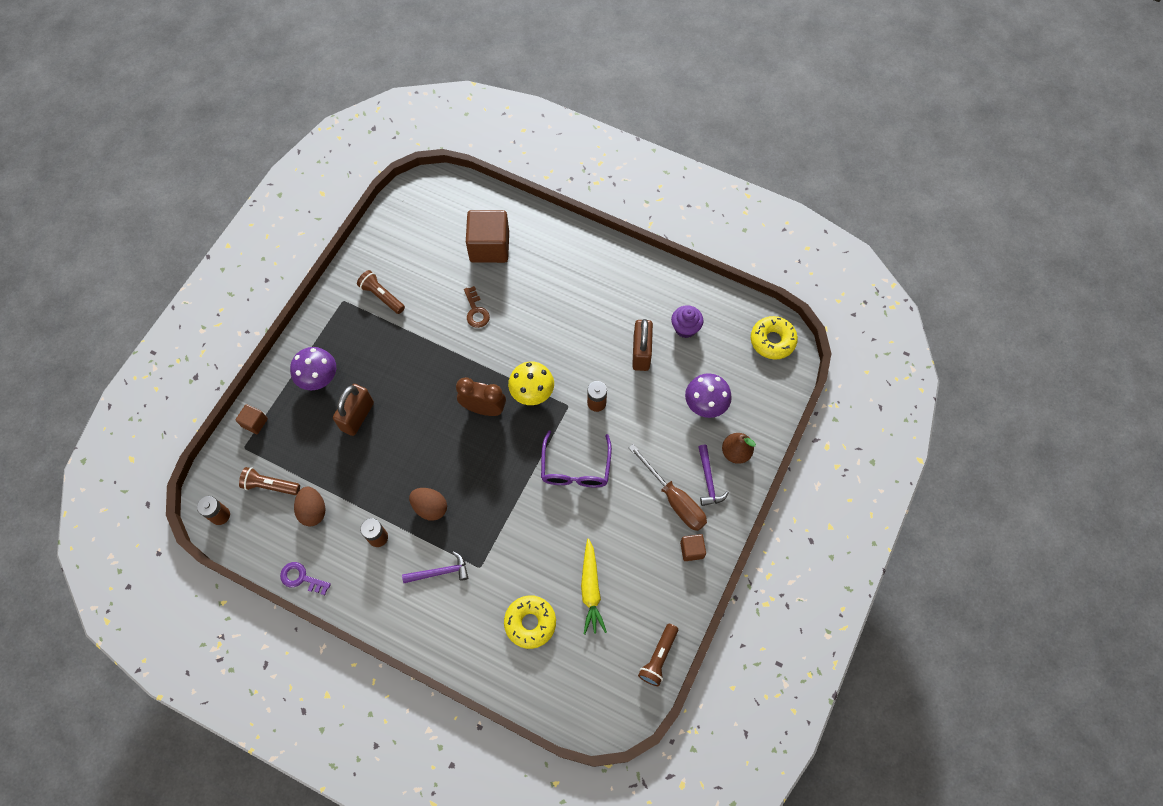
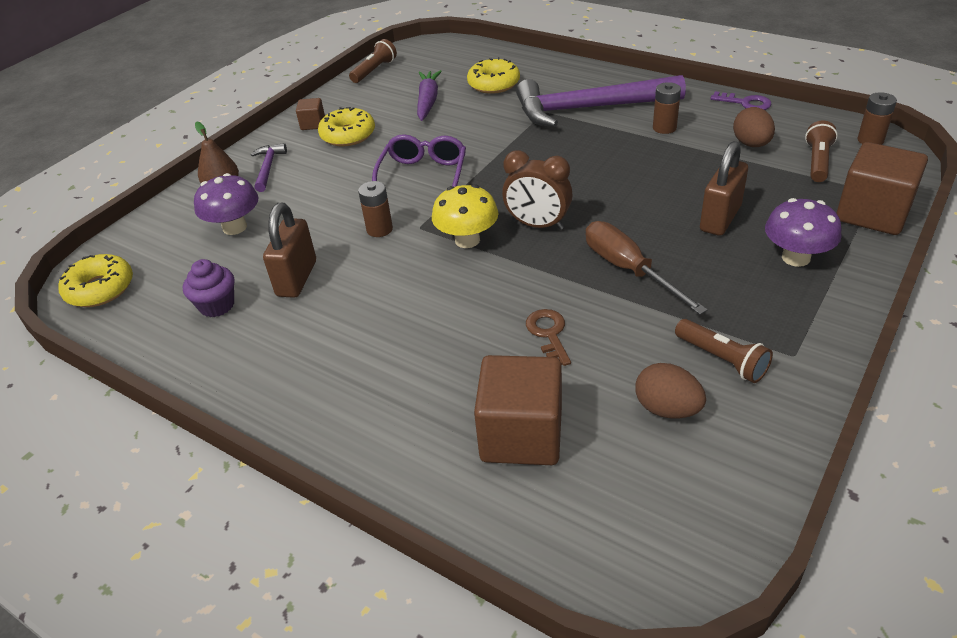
camera: 170 degrees left, 25 degrees down
brown cube [236,404,268,434] -> brown cube [836,142,928,235], size x2.09
brown flashlight [239,467,300,495] -> brown flashlight turned 90 degrees counterclockwise [805,121,838,182]
purple hammer [402,551,468,583] -> purple hammer [516,75,686,127], size x2.30
brown egg [409,488,447,521] -> brown egg moved to [635,363,706,418]
yellow carrot [581,538,607,635] -> purple carrot [417,70,442,121]
brown screwdriver [629,444,707,531] -> brown screwdriver moved to [586,221,708,315]
none -> yellow donut [318,107,375,146]

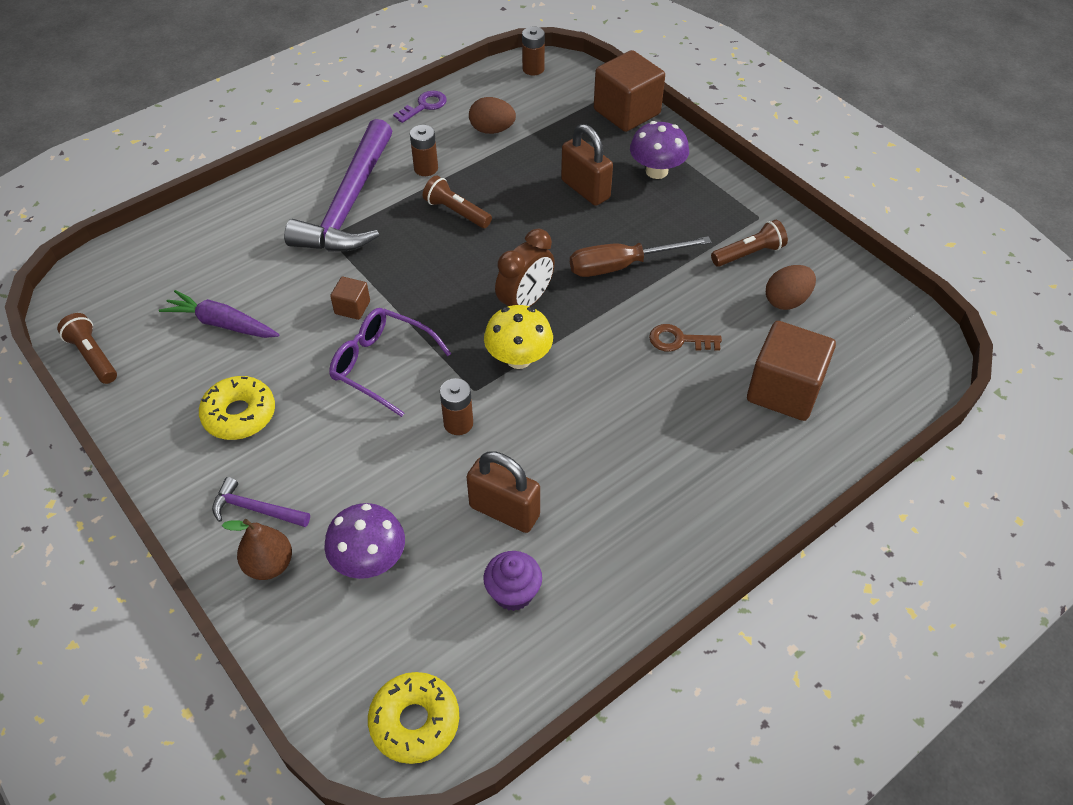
camera: 75 degrees left, 10 degrees up
brown cube [296,98,325,130] -> brown cube moved to [330,277,370,320]
yellow donut [467,57,520,94] -> none
brown flashlight [805,121,838,182] -> brown flashlight moved to [423,176,492,228]

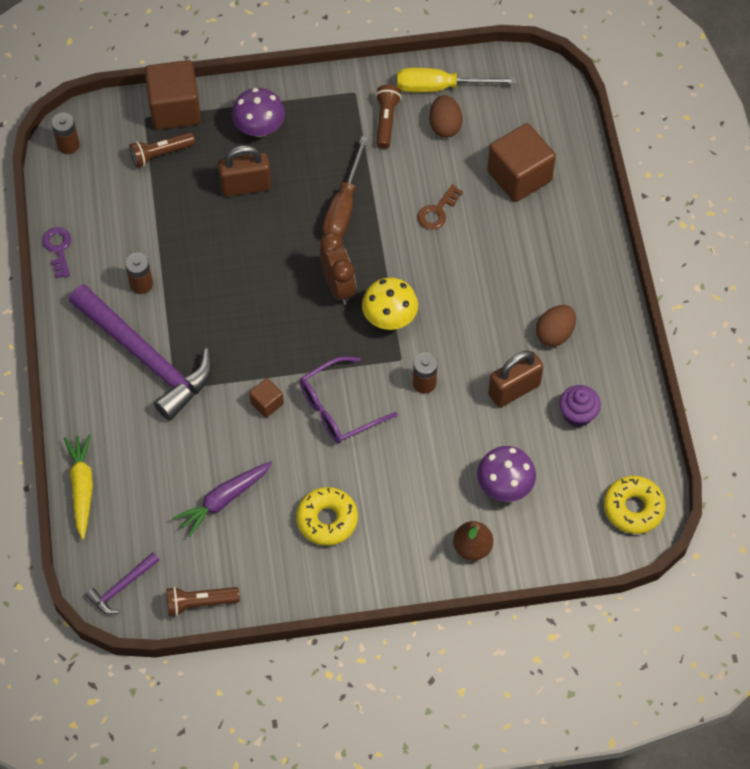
camera: 60 degrees left, 10 degrees up
purple hammer [212,477,310,527] -> purple hammer moved to [86,552,160,614]
brown flashlight [423,176,492,228] -> brown flashlight moved to [129,132,195,168]
brown egg [469,97,516,134] -> brown egg moved to [536,305,576,347]
none -> yellow carrot [64,434,93,539]
none -> yellow screwdriver [397,68,517,92]

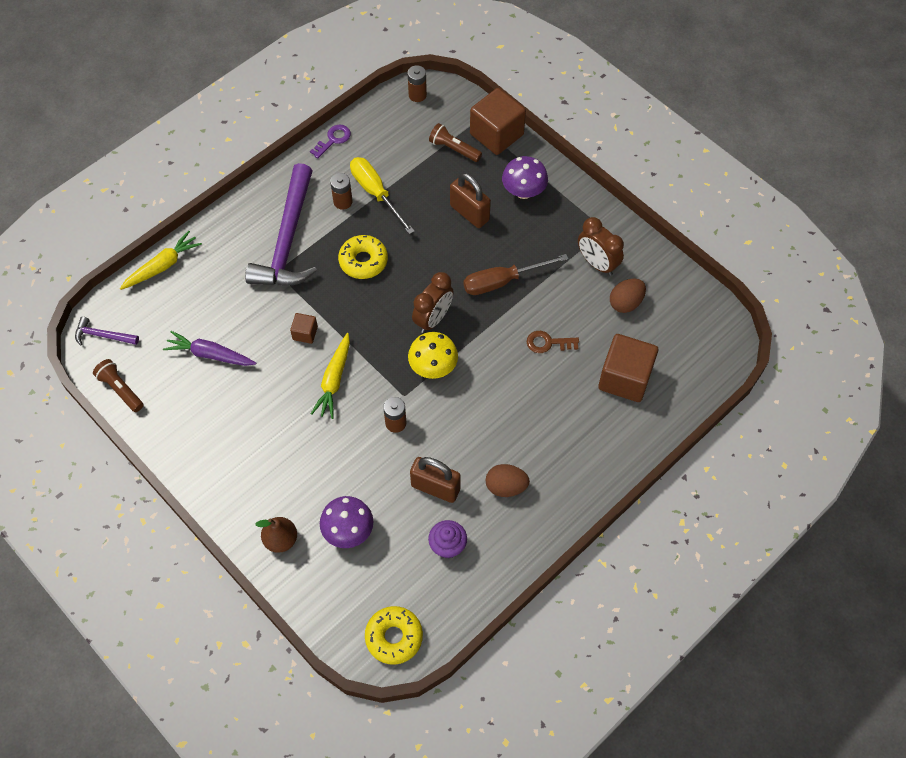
camera: 55 degrees right, 0 degrees up
yellow donut [296,487,358,546] -> yellow donut moved to [338,235,388,279]
purple glasses [300,356,398,443] -> yellow carrot [311,333,350,419]
brown flashlight [376,85,401,149] -> brown clock [578,217,624,276]
yellow screwdriver [397,68,517,92] -> yellow screwdriver moved to [350,157,415,234]

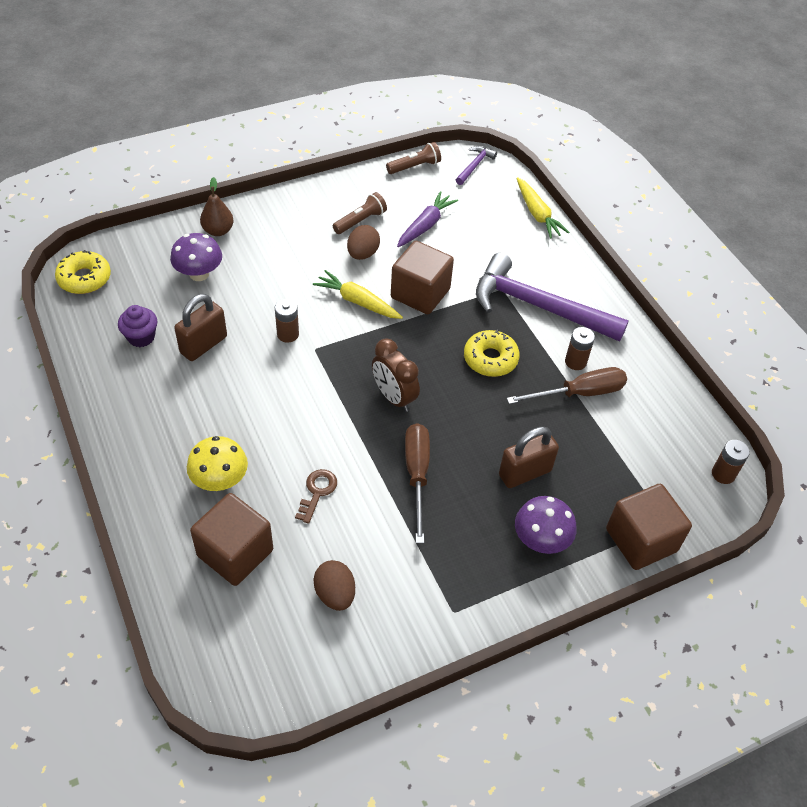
camera: 105 degrees right, 10 degrees down
brown cube [290,313,318,344] -> brown cube [391,241,454,315], size x2.09
purple key [310,125,351,158] -> none
yellow screwdriver [350,157,415,234] -> brown screwdriver [507,367,627,404]
yellow mushroom [408,332,458,379] -> yellow mushroom moved to [187,436,248,491]
brown flashlight [429,123,482,162] -> brown flashlight moved to [333,192,387,234]
brown egg [486,464,530,497] -> brown egg moved to [347,225,380,260]
brown clock [578,217,624,276] -> none

